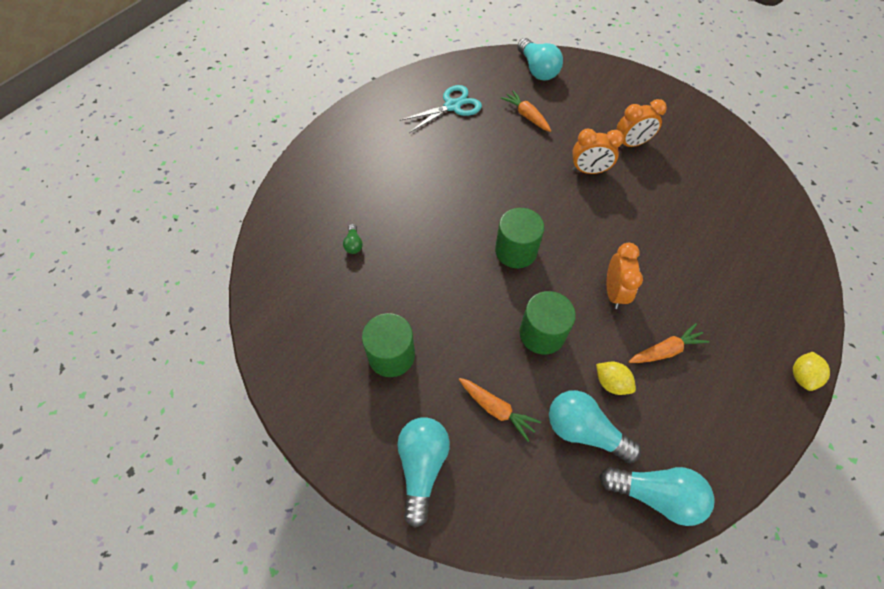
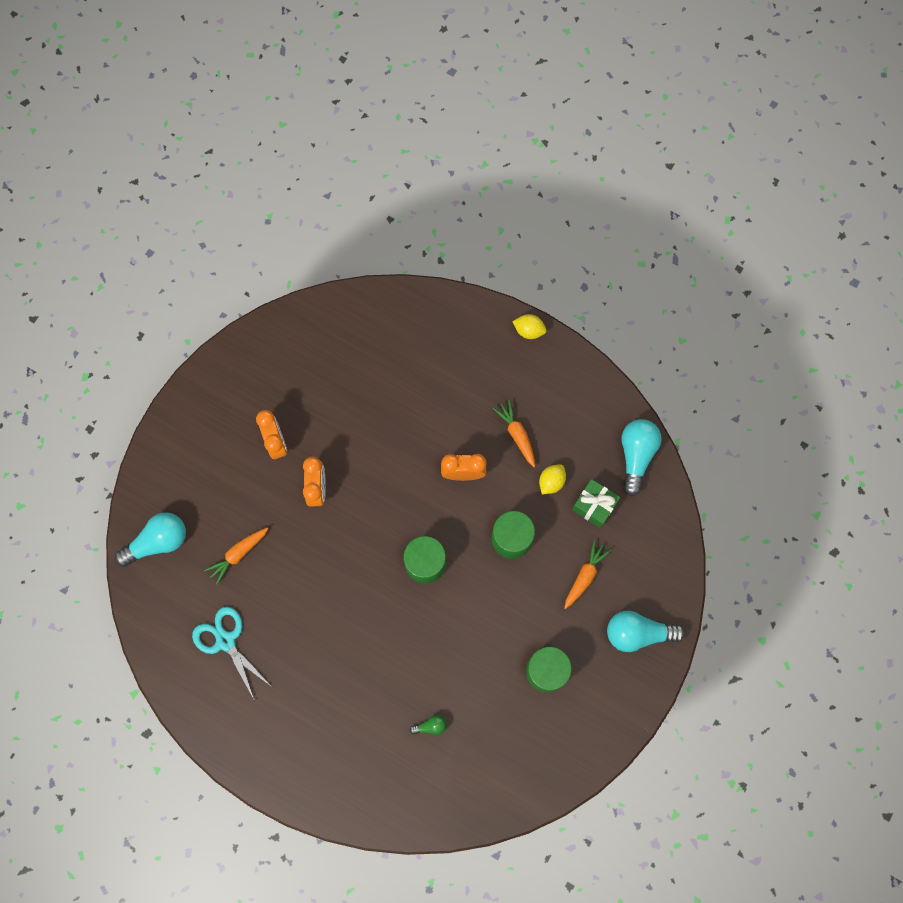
camera: 95 degrees left, 15 degrees up
turquoise light bulb [549,390,641,464] -> green gift [572,479,620,528]

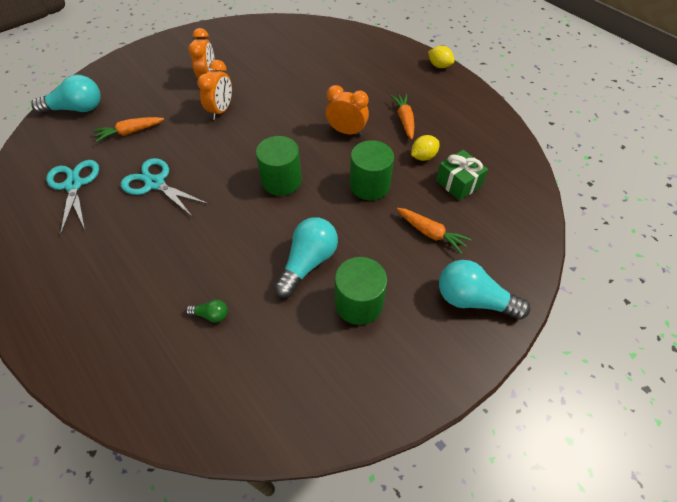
camera: 20 degrees right, 20 degrees down
orange carrot [564,540,611,609] -> orange carrot turned 75 degrees clockwise [397,208,472,254]
turquoise light bulb [621,419,662,497] -> turquoise light bulb moved to [274,217,338,298]
none -> turquoise scissors [121,158,209,217]

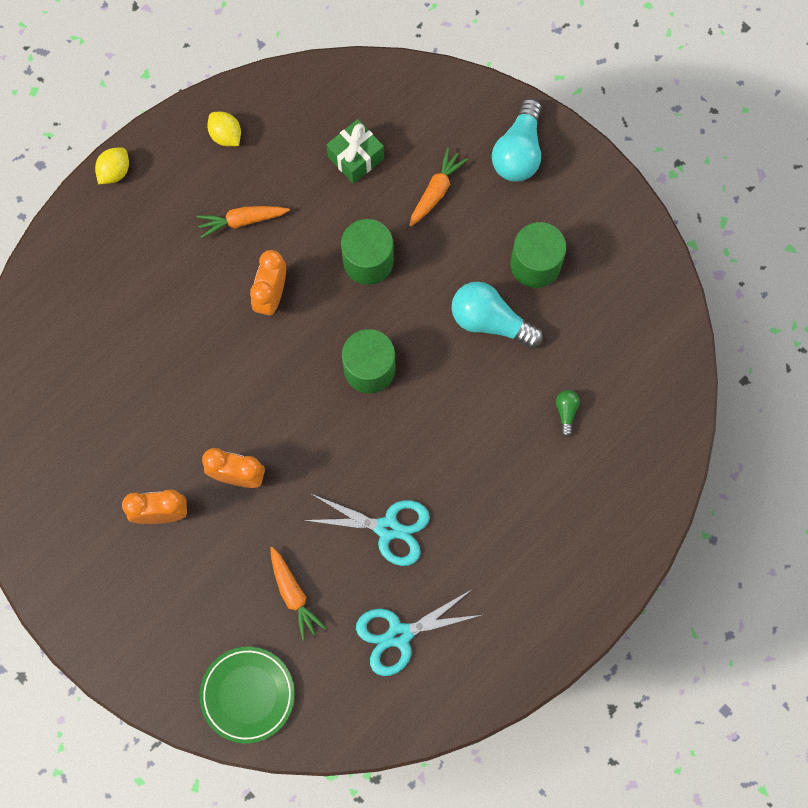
camera: 95 degrees left, 20 degrees up
turquoise light bulb [31,75,101,114] -> green plate [199,647,295,743]
turquoise scissors [121,158,209,217] -> turquoise scissors turned 105 degrees counterclockwise [303,494,430,566]
yellow lemon [411,135,439,161] -> yellow lemon moved to [207,112,241,146]

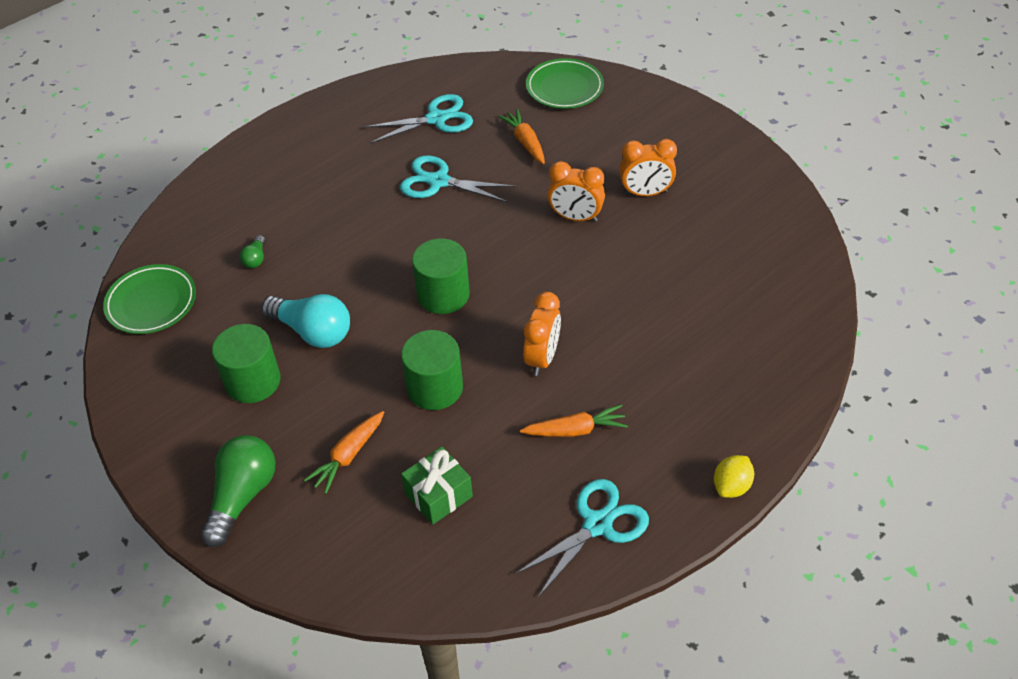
camera: 175 degrees left, 25 degrees down
yellow lemon [207,112,241,146] -> turquoise scissors [515,479,649,597]
turquoise light bulb [492,98,542,182] -> green light bulb [200,435,276,547]
none -> green plate [103,264,196,334]

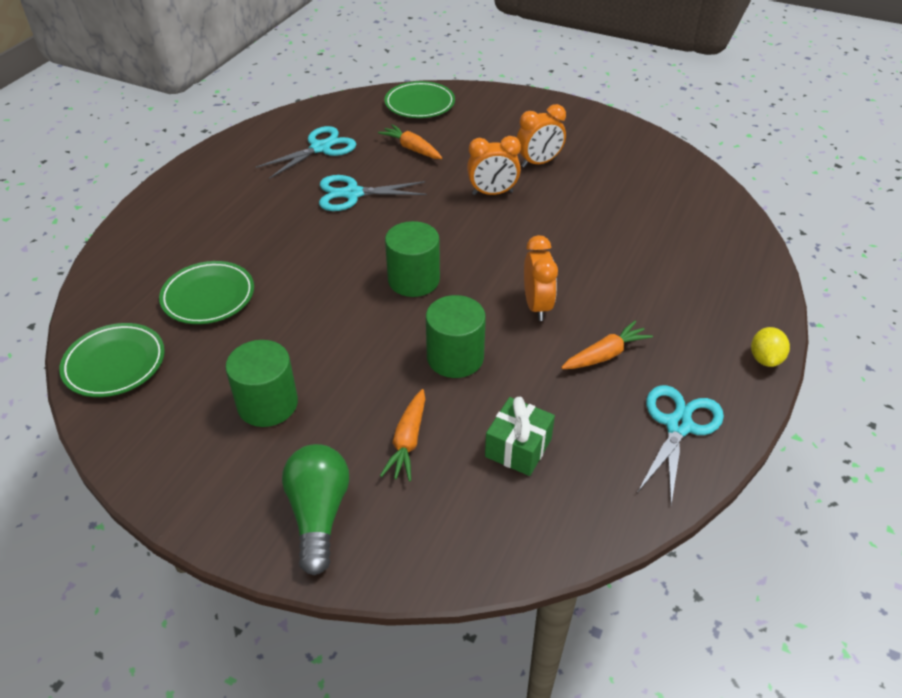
camera: 25 degrees left, 5 degrees down
green light bulb [240,235,265,268] -> green plate [159,261,254,324]
turquoise light bulb [261,294,350,348] -> none

